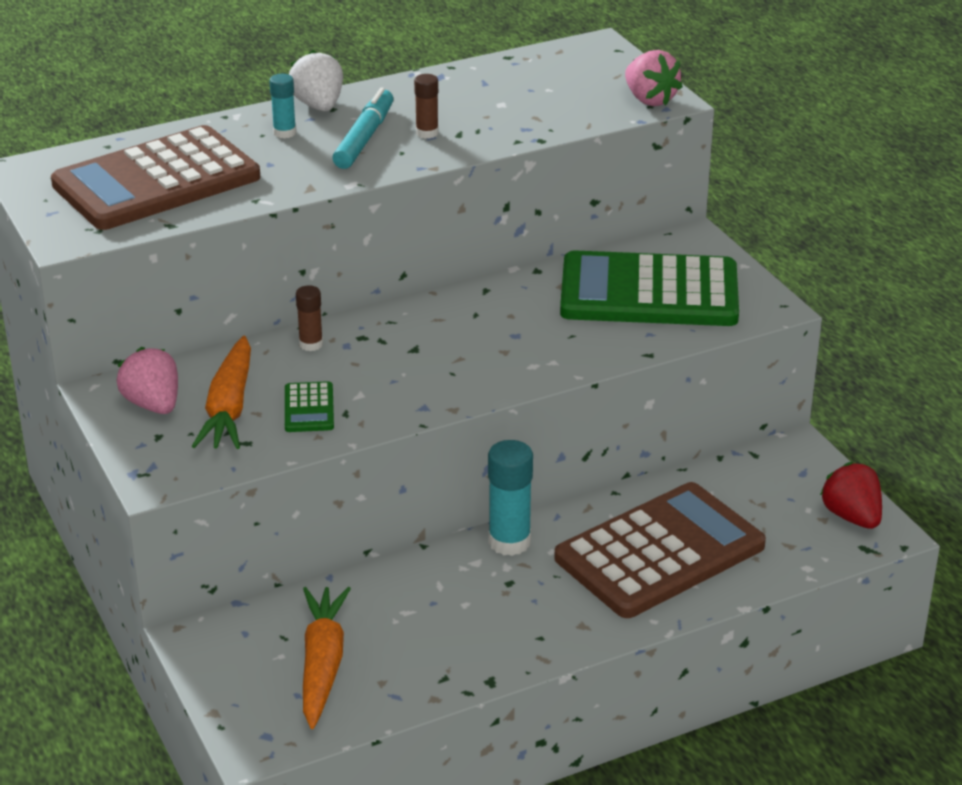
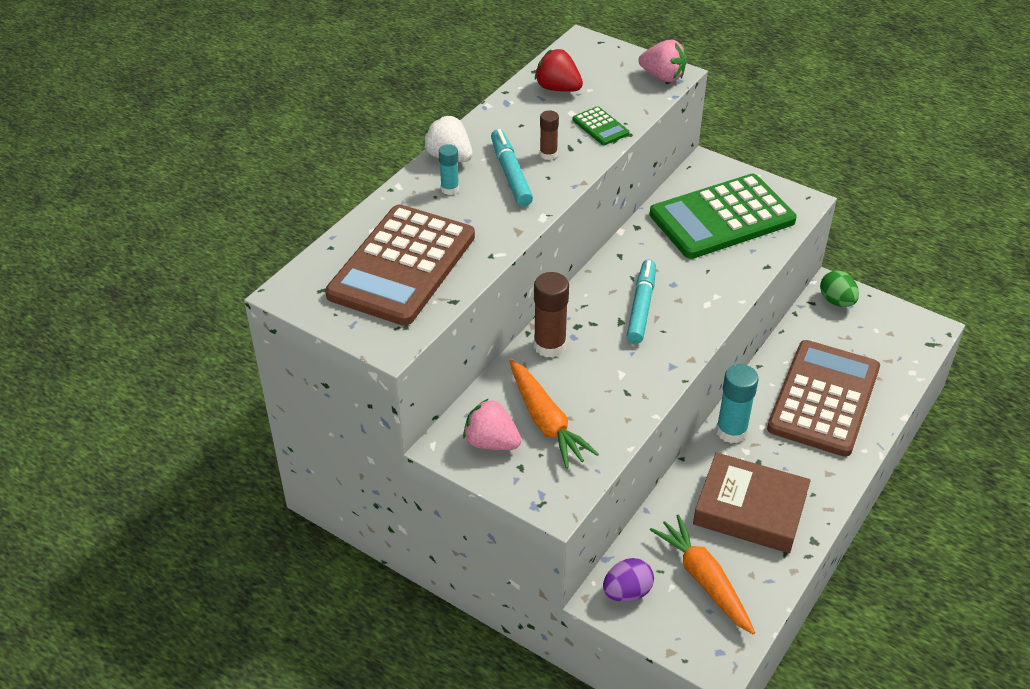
camera: 30 degrees left, 10 degrees up
green calculator [285,381,334,432] -> green calculator moved to [572,106,629,145]
brown glue stick [296,285,323,351] -> brown glue stick [534,272,569,358], size x1.75
red strawberry [820,462,882,529] -> red strawberry moved to [535,49,583,92]
none -> purple egg [603,558,654,602]
none -> turquoise marker [627,260,656,344]
none -> brown book [693,452,811,553]
none -> green egg [820,271,859,307]

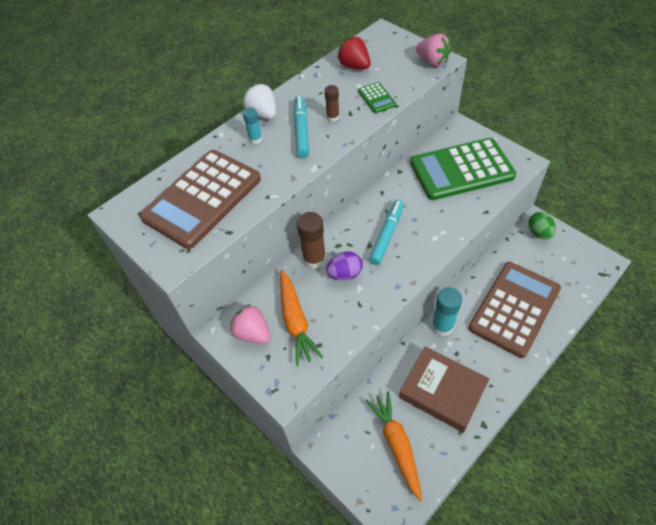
camera: 15 degrees right, 10 degrees up
purple egg [603,558,654,602] -> purple egg moved to [326,252,363,280]

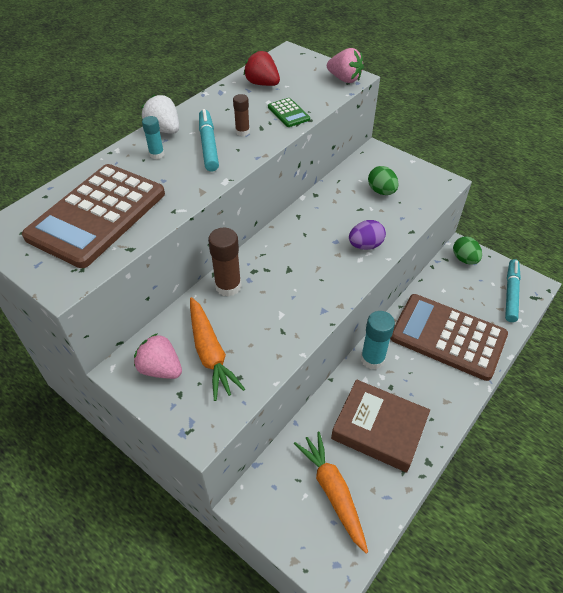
camera: 10 degrees left, 5 degrees down
purple egg [326,252,363,280] -> purple egg moved to [349,220,386,250]
turquoise marker [369,200,404,265] -> turquoise marker moved to [505,259,521,322]
green calculator [410,138,516,200] -> green egg [368,166,399,195]
brown calculator [469,262,561,358] -> brown calculator turned 90 degrees counterclockwise [390,294,508,381]

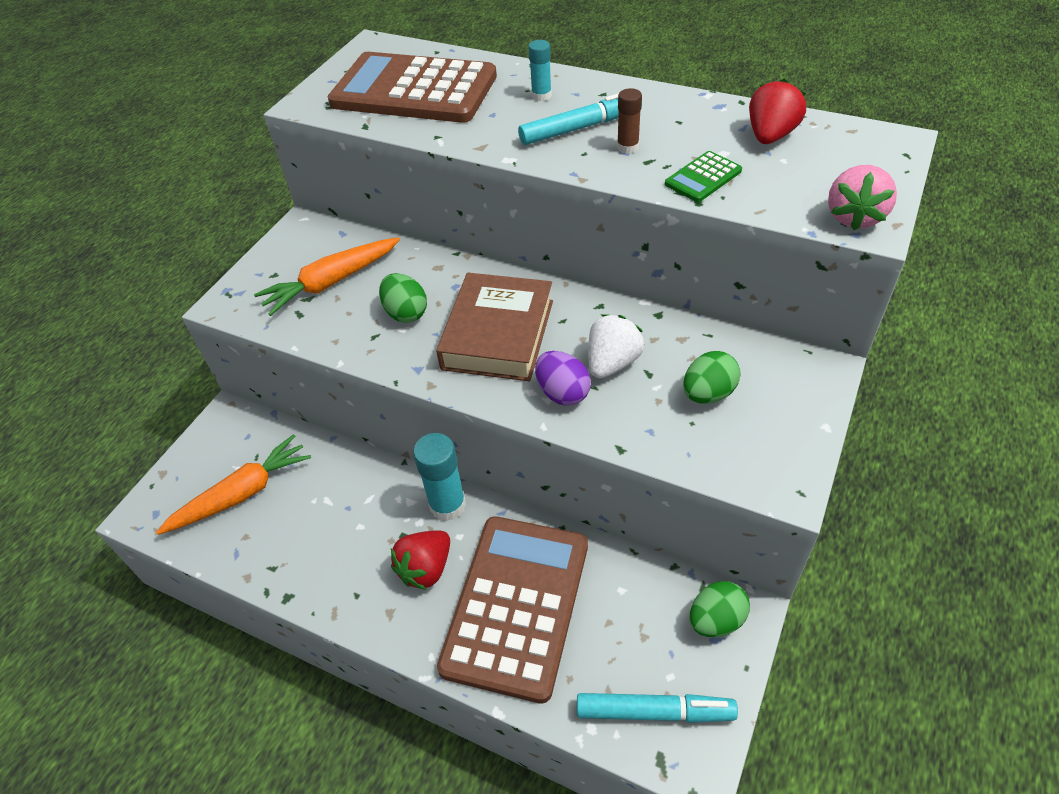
camera: 80 degrees right, 0 degrees up
pink strawberry [134,333,182,379] -> none
white strawberry [141,95,179,134] -> white strawberry moved to [588,314,644,378]
brown glue stick [208,228,242,297] -> none
brown book [331,379,430,472] -> brown book moved to [436,273,553,381]
none -> green egg [379,273,427,323]
none -> red strawberry [391,530,450,590]

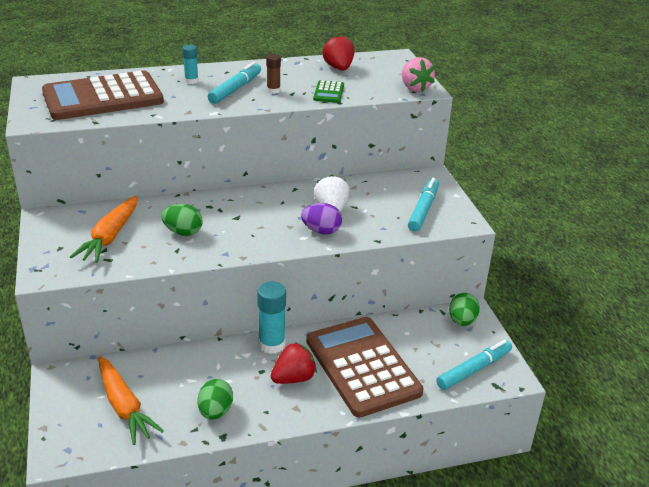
camera: 45 degrees left, 15 degrees down
orange carrot [156,434,311,535] -> orange carrot turned 135 degrees clockwise [98,356,164,445]
red strawberry [391,530,450,590] -> red strawberry turned 120 degrees counterclockwise [271,342,317,384]
brown book [436,273,553,381] -> none
green egg [683,351,740,404] -> green egg moved to [197,379,233,420]
none -> turquoise marker [408,178,439,232]

